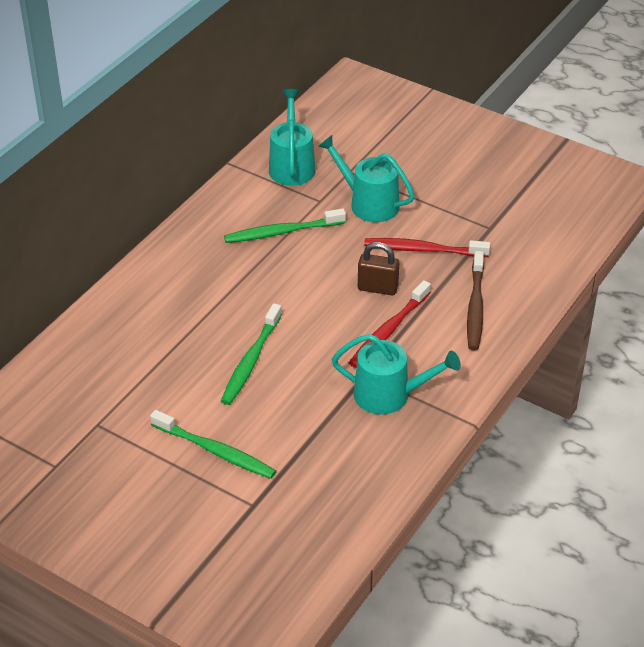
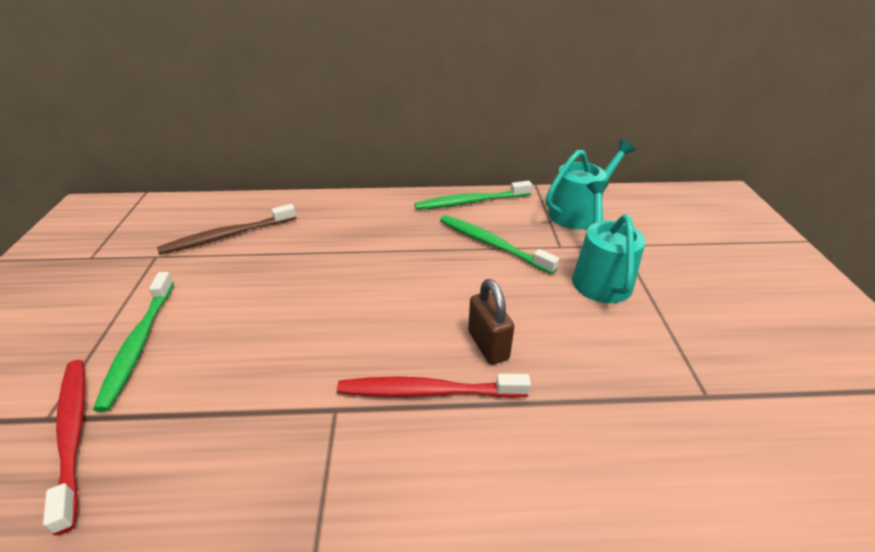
camera: 55 degrees right, 5 degrees down
green toothbrush [221,303,282,405] -> green toothbrush moved to [415,181,532,210]
turquoise watering can [332,334,461,414] -> none
red toothbrush [364,238,490,257] -> red toothbrush moved to [43,360,85,535]
brown toothbrush [467,251,484,350] -> brown toothbrush moved to [157,204,296,254]

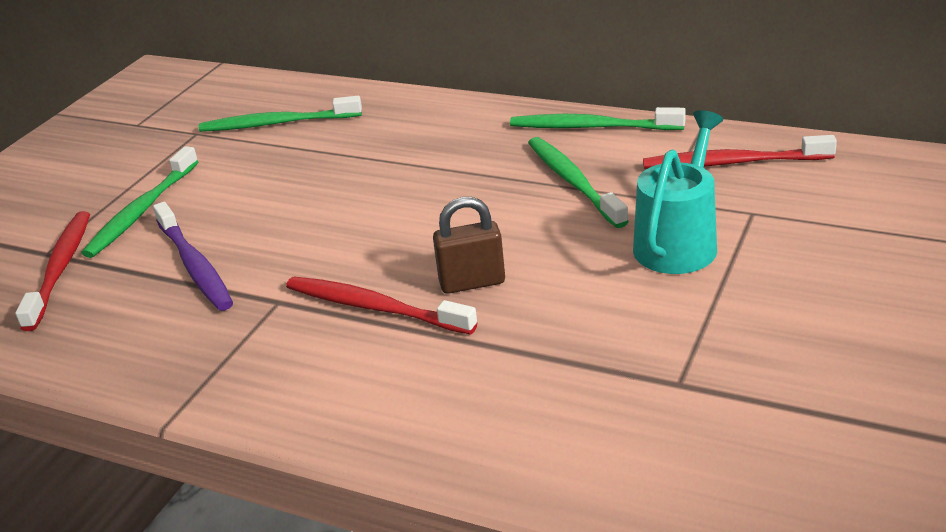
camera: 30 degrees right, 5 degrees down
brown toothbrush [157,204,296,254] -> green toothbrush [199,96,362,132]
brown padlock [468,279,514,365] -> brown padlock turned 75 degrees clockwise [433,197,505,294]
turquoise watering can [546,139,635,229] -> red toothbrush [643,135,837,169]
none -> purple toothbrush [153,202,233,311]

